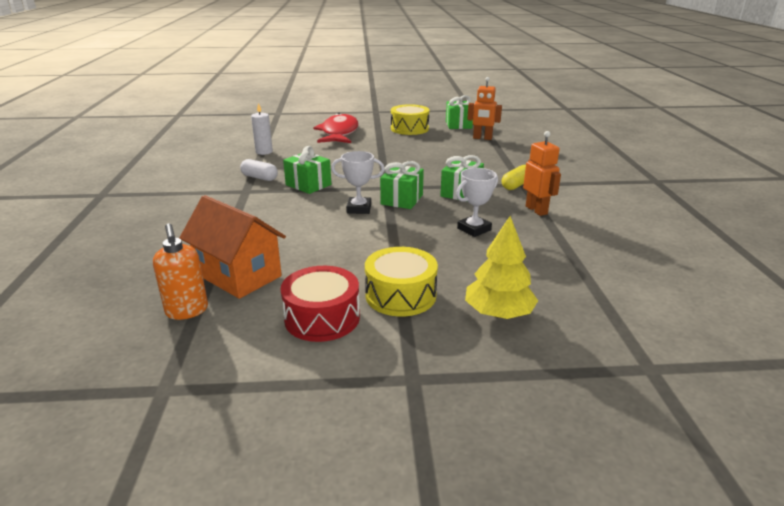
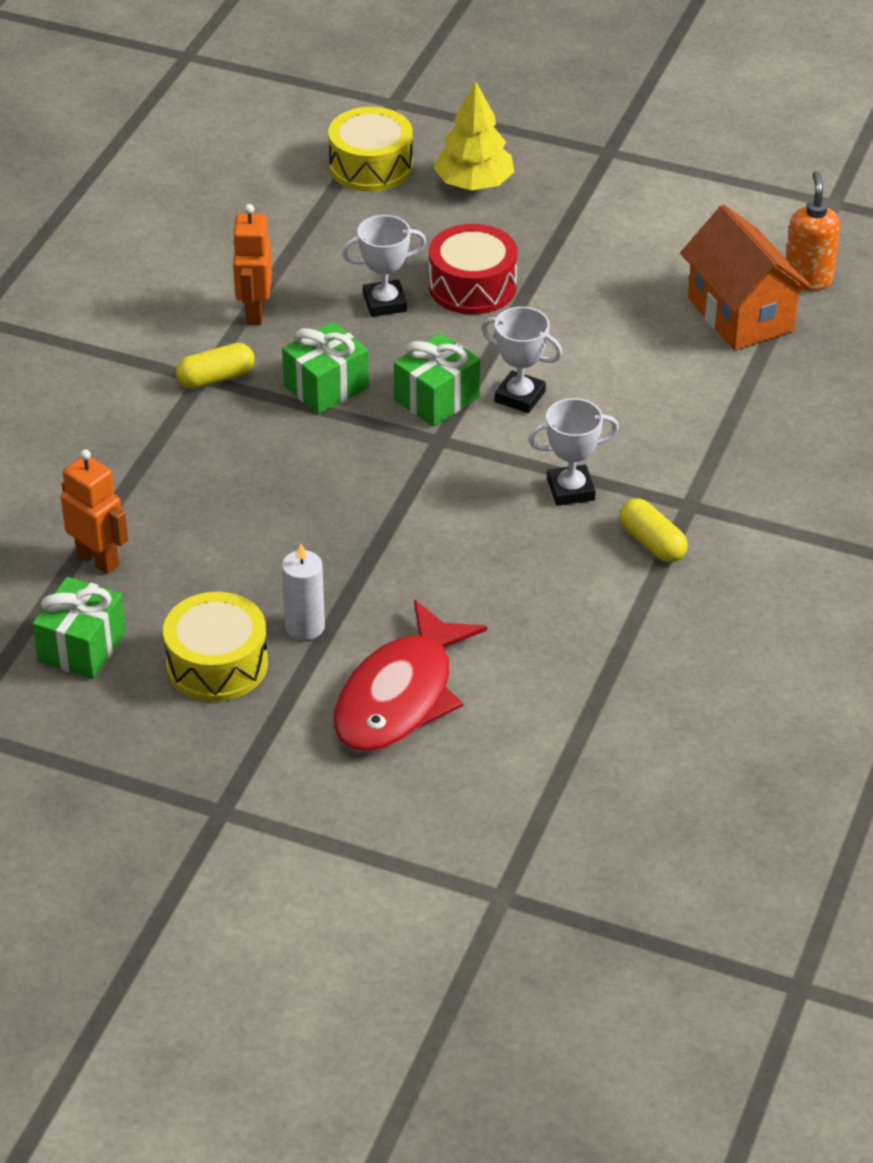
camera: 155 degrees left, 15 degrees up
white capsule [240,159,278,181] -> yellow capsule [620,498,688,563]
white candle [251,103,273,155] -> white candle moved to [282,544,325,640]
red drum [281,266,360,342] -> red drum moved to [429,224,517,314]
green gift [283,146,331,194] -> white trophy [528,398,619,506]
yellow drum [365,247,438,316] -> yellow drum moved to [328,107,413,192]

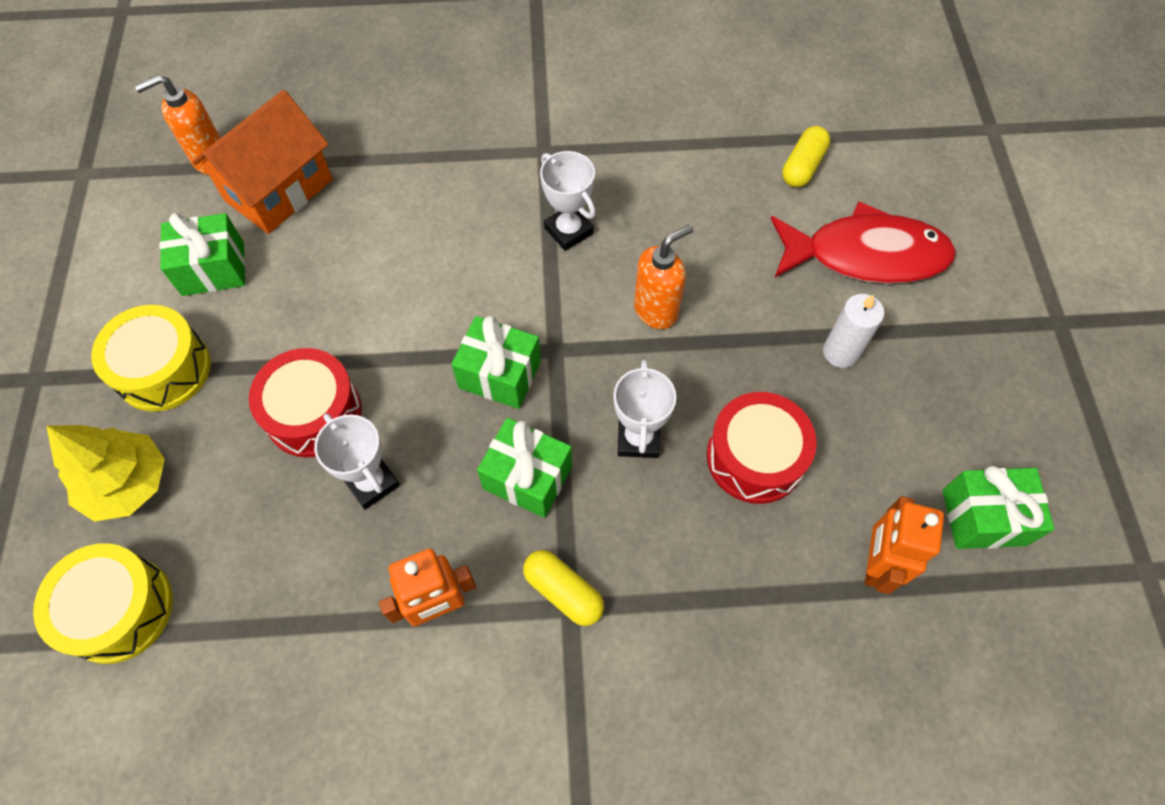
camera: 115 degrees left, 20 degrees up
yellow drum [163,592,268,702] -> yellow drum moved to [91,305,211,412]
white trophy [481,307,562,413] -> white trophy moved to [613,359,676,458]
yellow capsule [620,498,688,563] -> yellow capsule moved to [782,126,830,187]
none -> green gift [159,213,245,296]
none -> orange soap dispenser [634,225,693,329]
none -> red drum [707,392,817,504]

